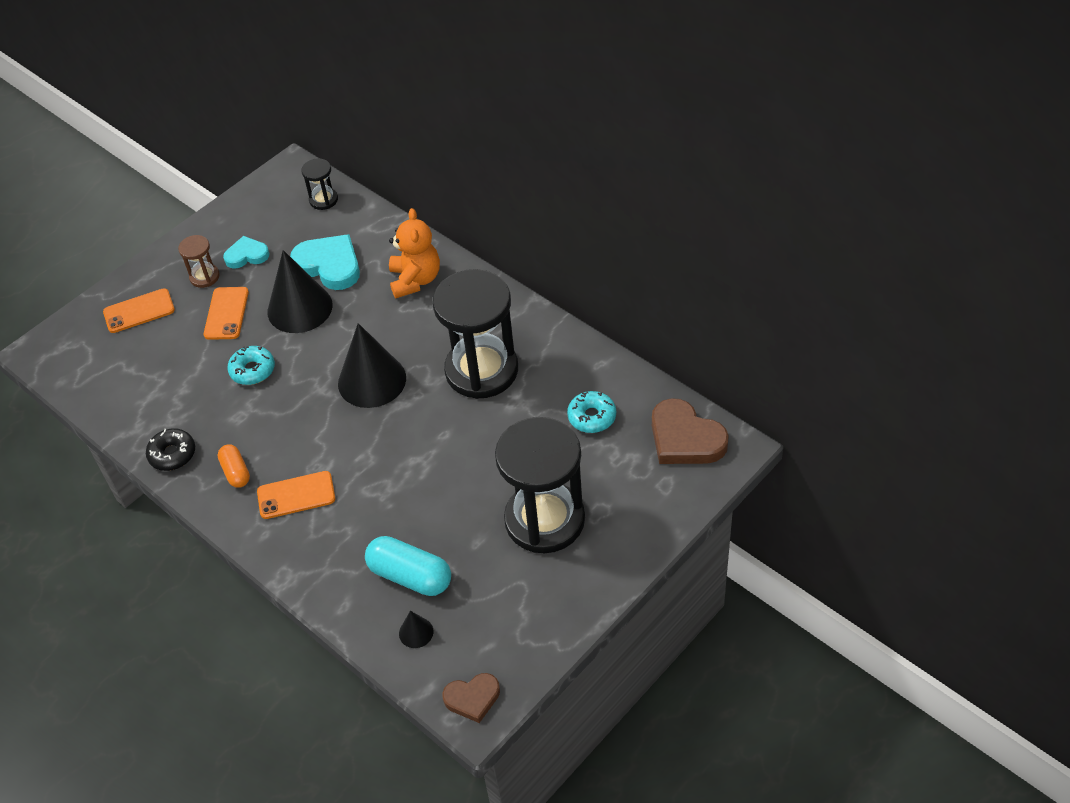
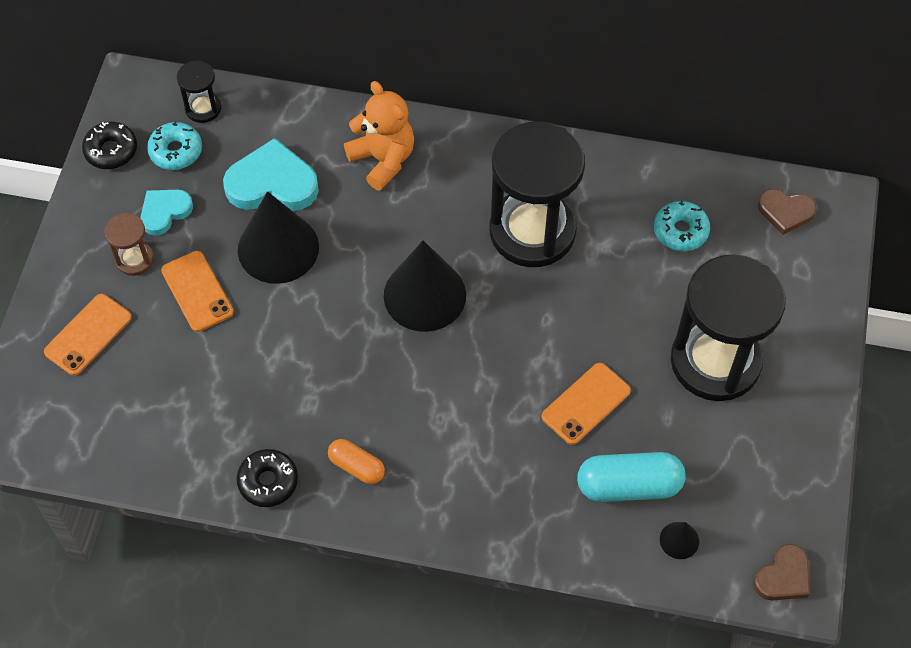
camera: 35 degrees left, 10 degrees up
turquoise donut [227,346,275,385] -> turquoise donut moved to [147,122,202,170]
orange phone [257,471,335,519] -> orange phone moved to [542,363,631,445]
brown heart [652,398,729,464] -> brown heart [758,189,817,235], size x0.60
none -> black donut [82,122,137,169]

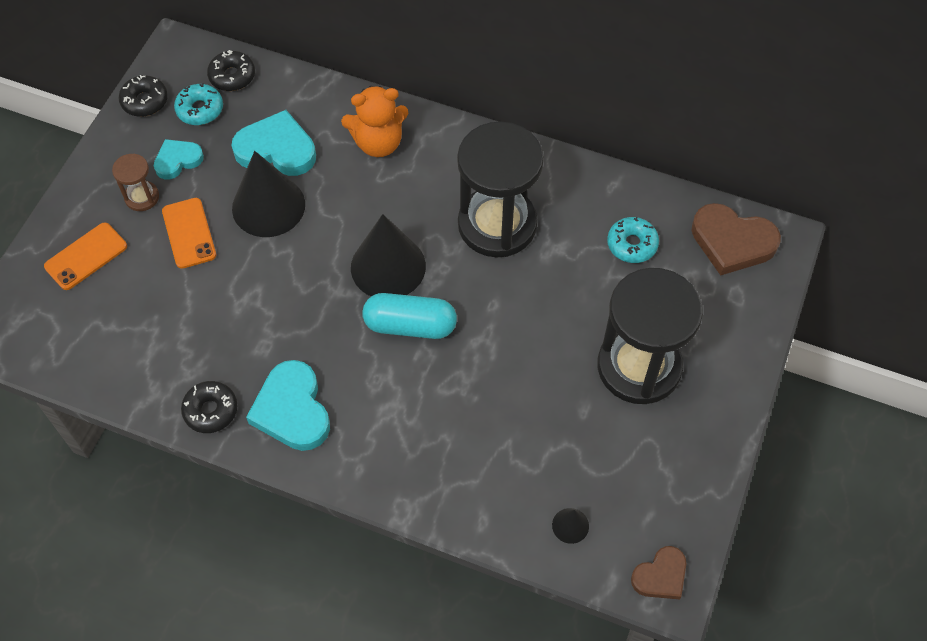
camera: 10 degrees right, 0 degrees up
black hourglass [177,60,221,123] -> black donut [207,50,255,91]
orange capsule [328,439,385,484] -> turquoise heart [246,360,330,451]
orange teddy bear [344,81,414,191] -> orange teddy bear turned 105 degrees clockwise [341,86,409,157]
orange phone [542,363,631,445] -> none
turquoise capsule [577,452,686,502] -> turquoise capsule moved to [362,293,457,339]
brown heart [758,189,817,235] -> brown heart [692,203,781,276], size x1.67

